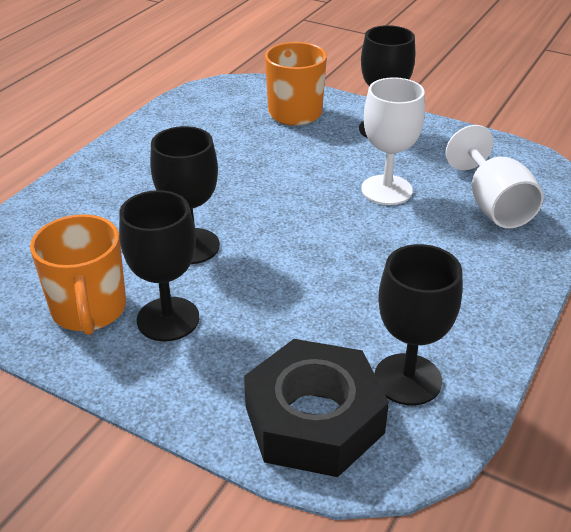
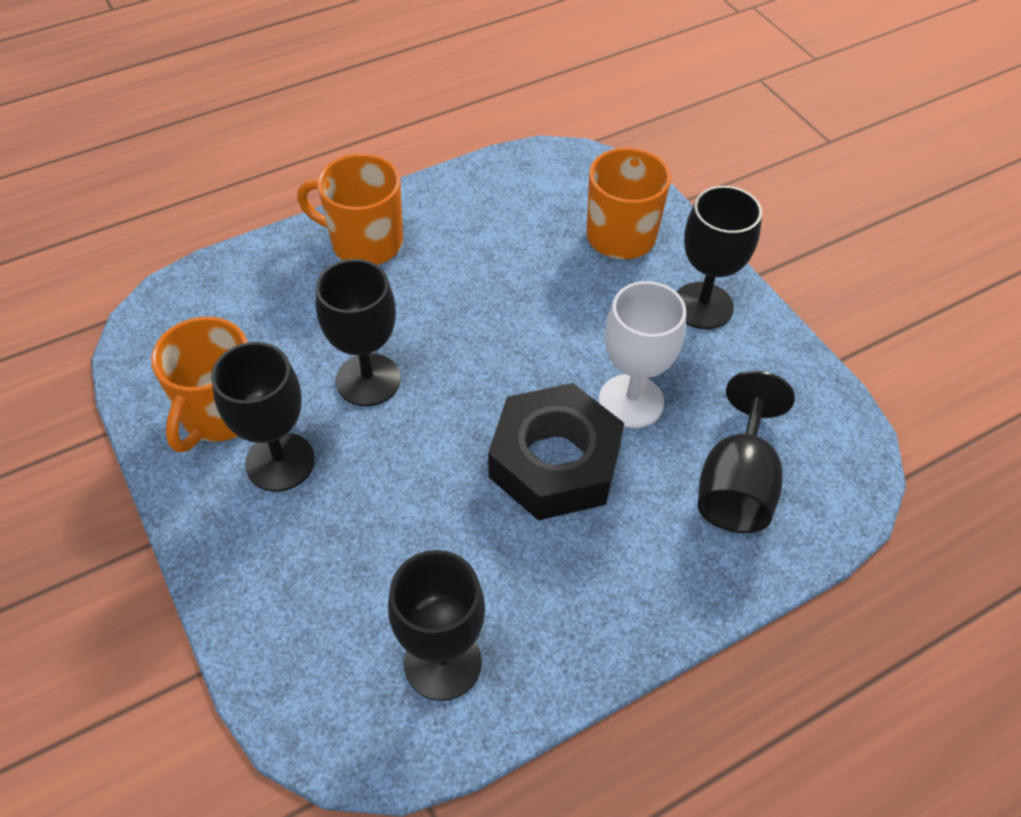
camera: 30 degrees right, 15 degrees up
black nut [244,339,389,477] -> black nut moved to [488,383,624,521]
white goblet [445,125,544,228] -> black goblet [698,371,795,533]
none -> orange mug [297,154,403,265]

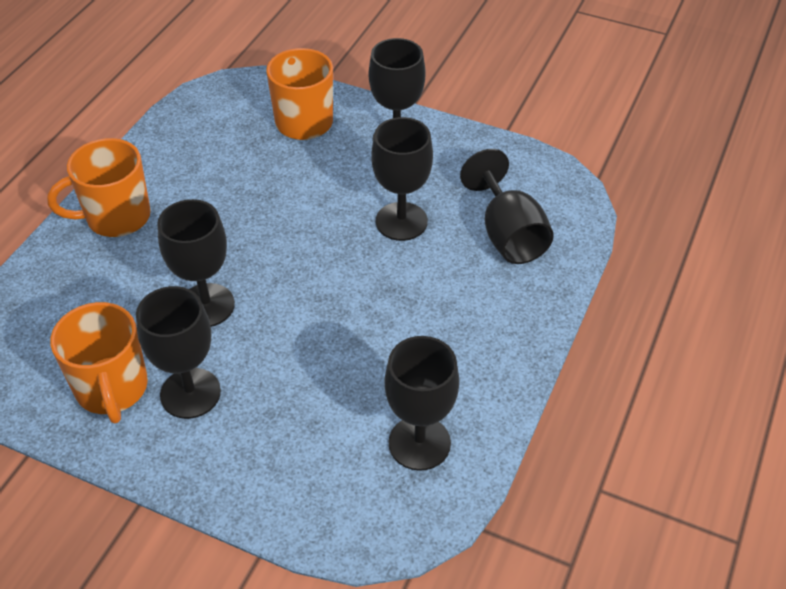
camera: 35 degrees left, 5 degrees down
black nut [488,383,624,521] -> none
white goblet [599,281,686,428] -> black goblet [371,117,433,241]

